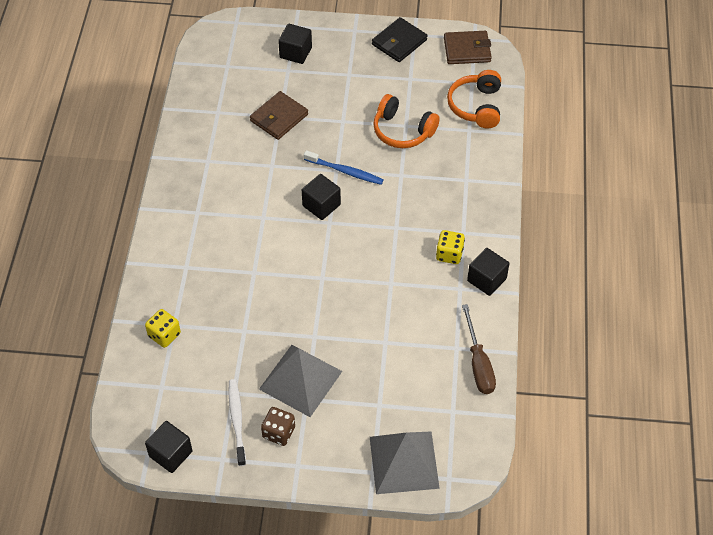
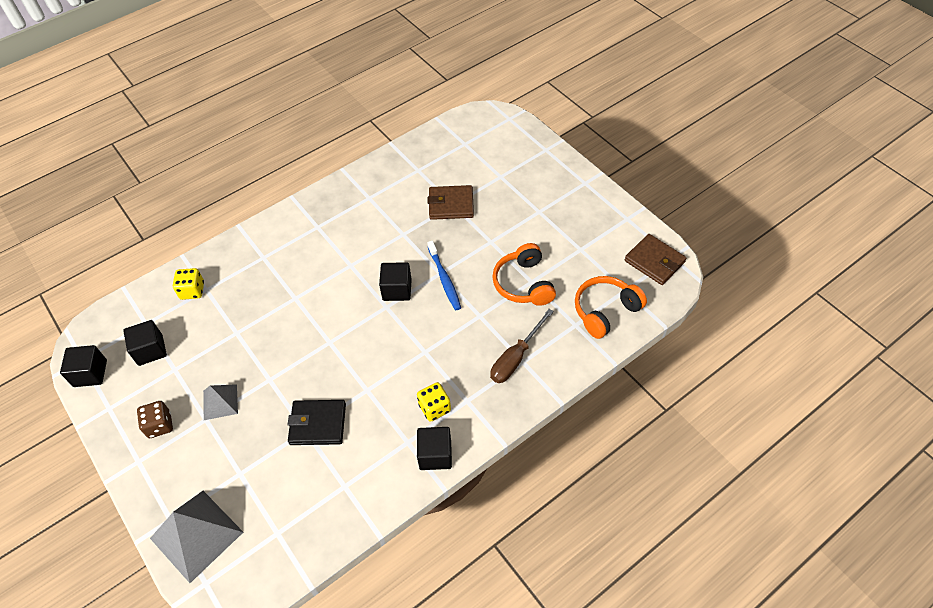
camera: 50 degrees right, 0 degrees up
white toothbrush [229,379,246,466] -> none
grey pyramid [259,345,342,417] -> grey pyramid [203,384,238,420], size x0.56
black cube [278,24,312,64] -> black cube moved to [123,320,167,366]
black wallet [372,17,428,62] -> black wallet moved to [287,400,346,445]
brown screwdriver [462,304,496,394] -> brown screwdriver moved to [490,309,554,383]

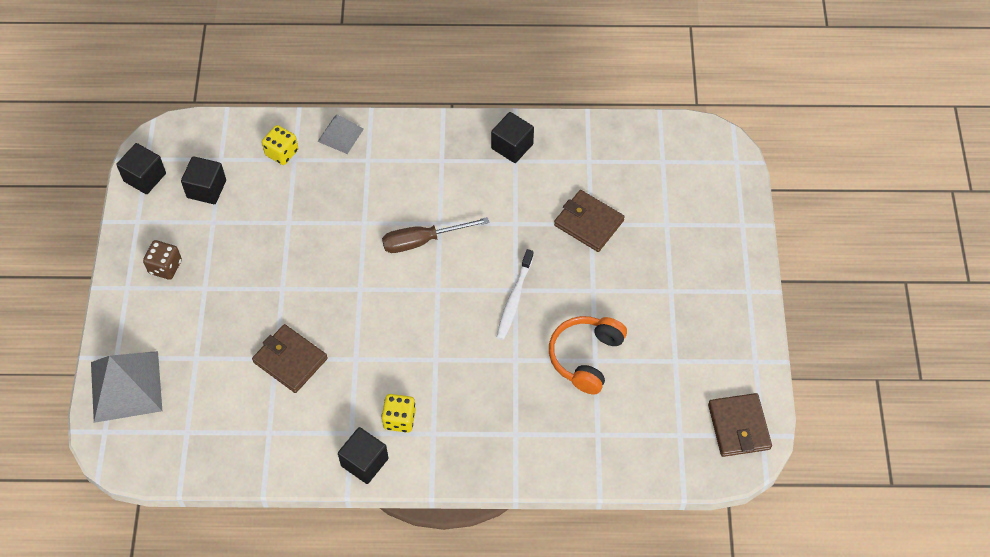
camera: 35 degrees right, 5 degrees up
grey pyramid [203,384,238,420] -> grey pyramid moved to [317,114,364,154]
black wallet [287,400,346,445] -> brown wallet [252,324,328,393]
black cube [379,262,412,301] -> black cube moved to [491,112,534,163]
blue toothbrush [427,241,461,310] -> white toothbrush [496,249,534,340]
brown screwdriver [490,309,554,383] -> brown screwdriver moved to [382,217,490,253]
orange headphones [575,276,647,339] -> none

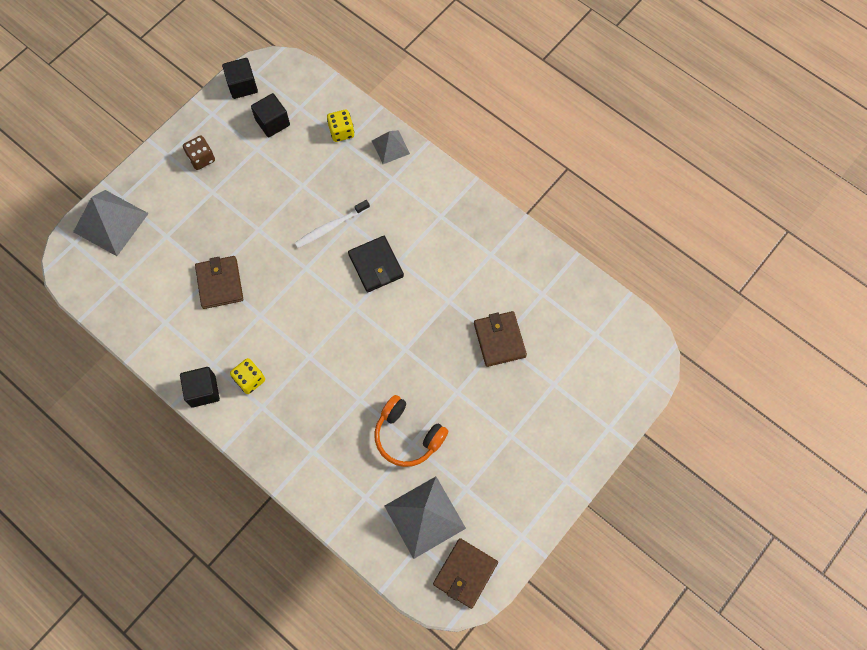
camera: 40 degrees right, 10 degrees up
brown screwdriver [382,217,490,253] -> black wallet [348,236,404,292]
black cube [491,112,534,163] -> none
white toothbrush [496,249,534,340] -> white toothbrush moved to [295,200,370,248]
orange headphones [549,316,627,395] -> orange headphones turned 120 degrees counterclockwise [374,395,448,467]
none -> grey pyramid [385,477,466,559]

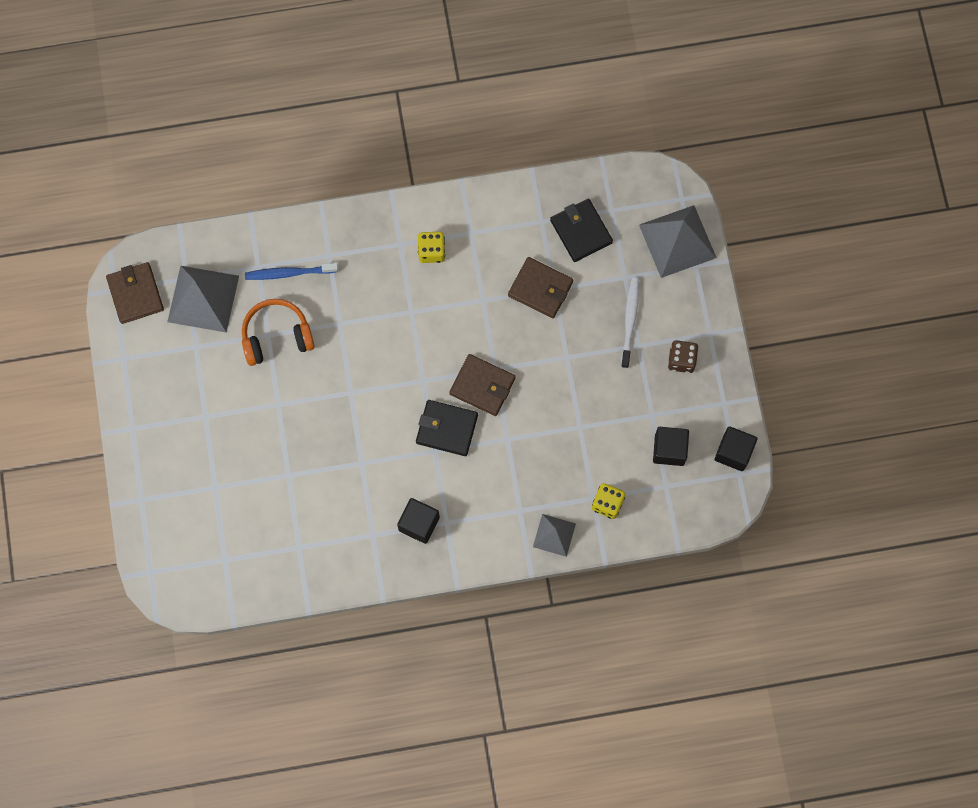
camera: 130 degrees right, 5 degrees up
black cube [180,367,220,408] -> black cube moved to [397,498,440,544]
white toothbrush [295,200,370,248] -> white toothbrush moved to [621,278,639,368]
brown wallet [474,311,527,367] -> brown wallet moved to [449,354,516,416]
none -> blue toothbrush [245,263,338,280]
none -> black wallet [550,198,613,262]

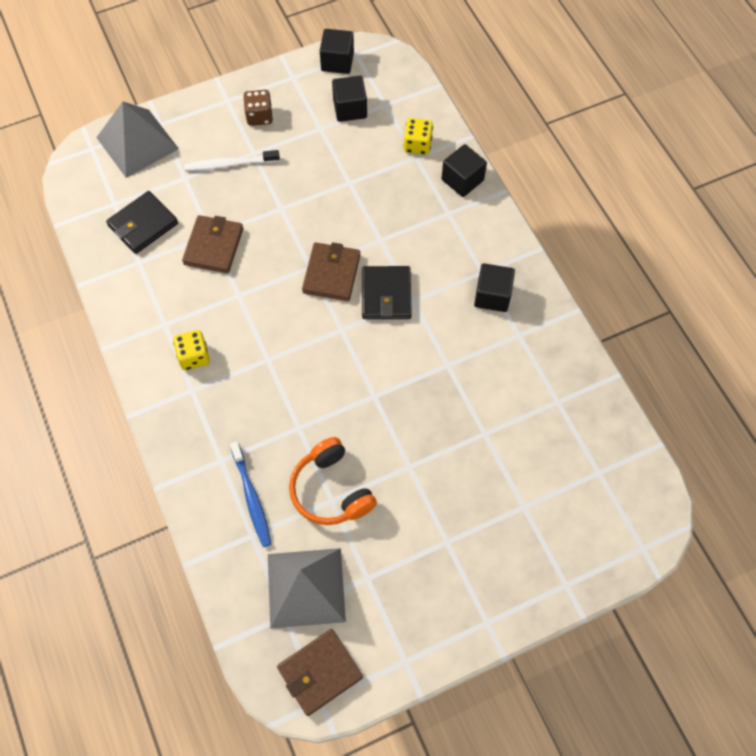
camera: 105 degrees left, 10 degrees down
grey pyramid [533,514,576,557] -> black cube [441,144,487,197]

